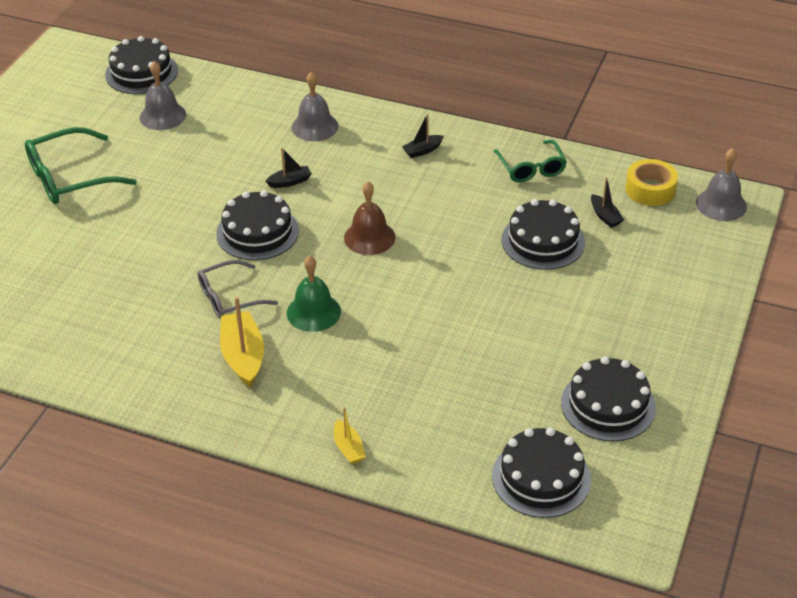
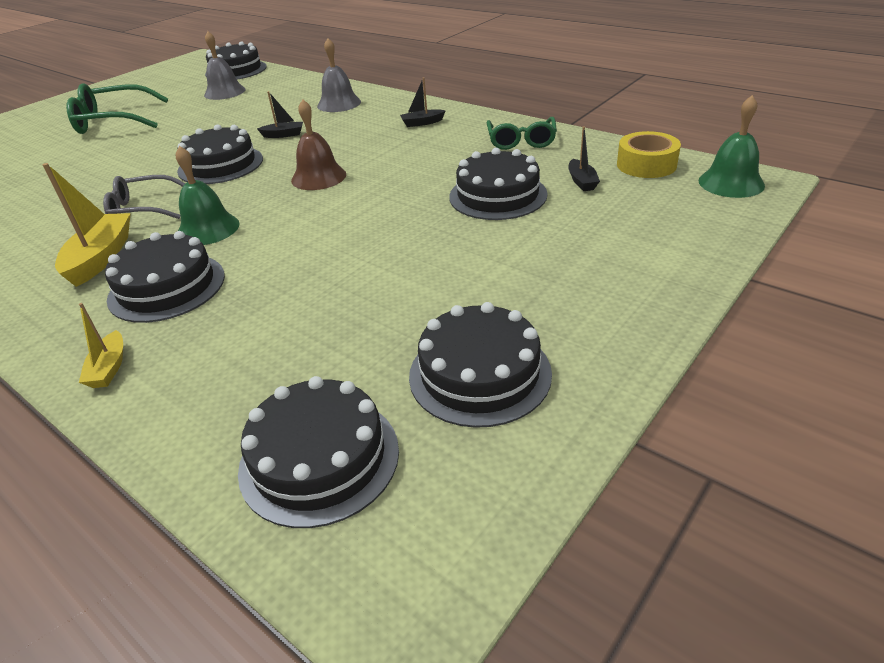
camera: 20 degrees right, 5 degrees down
grey bell [696,148,747,221] -> green bell [698,95,765,198]
none -> black cake [105,231,225,323]

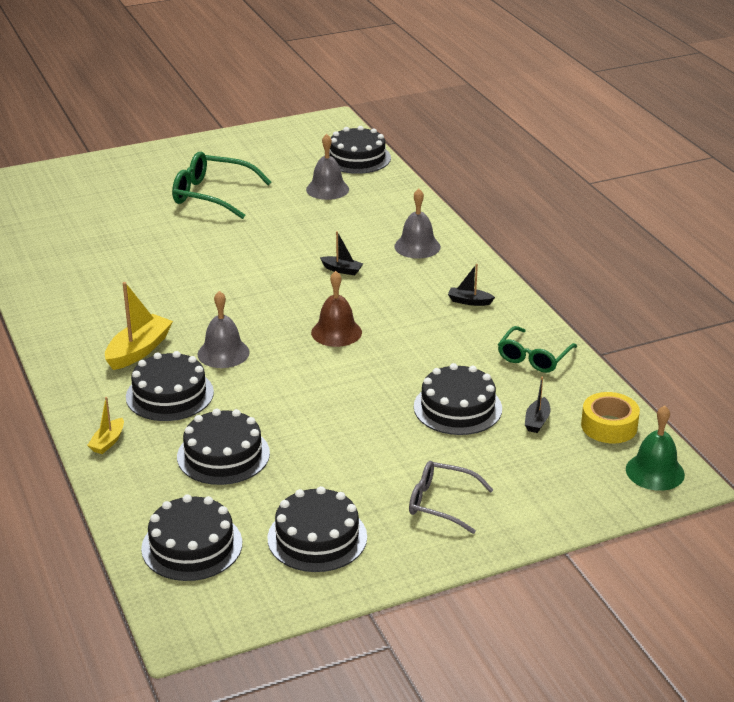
camera: 25 degrees right, 5 degrees down
grey glasses [103,175,185,219] -> grey glasses moved to [409,461,493,534]
green bell [176,146,239,245] -> grey bell [198,291,250,368]
black cake [177,124,263,184] -> black cake moved to [177,409,270,485]

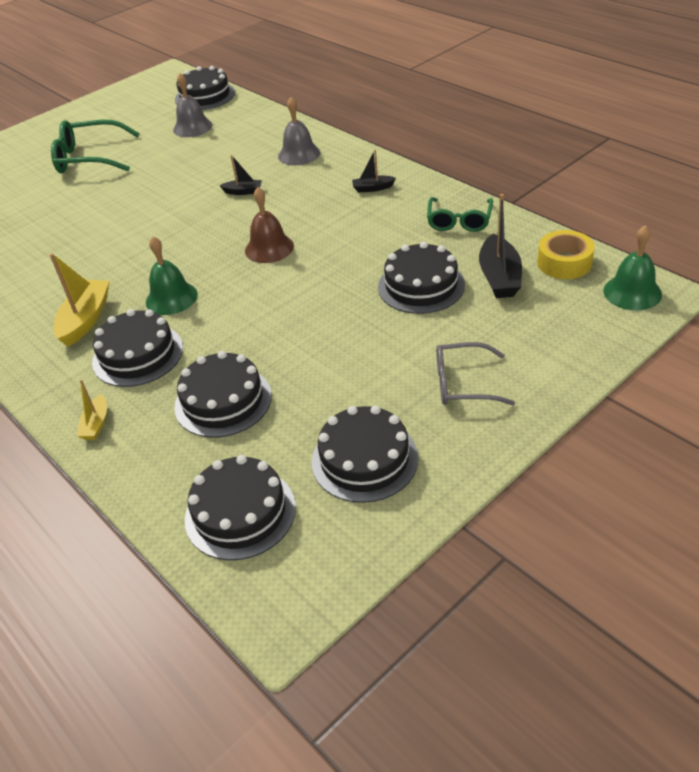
camera: 15 degrees left, 10 degrees up
grey bell [198,291,250,368] -> green bell [146,236,198,315]
black boat [525,377,551,433] -> black boat [479,194,522,298], size x1.81

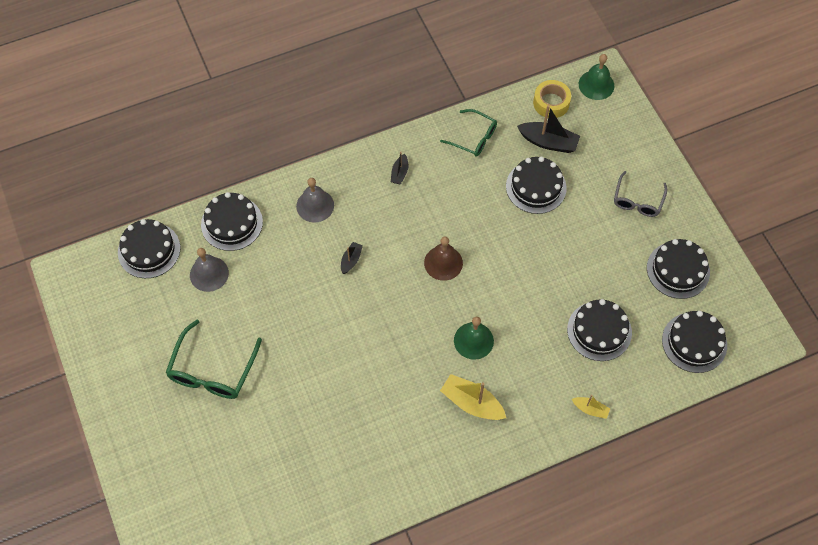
camera: 75 degrees left, 20 degrees up
black cake [92,309,183,387] -> black cake moved to [201,192,263,251]

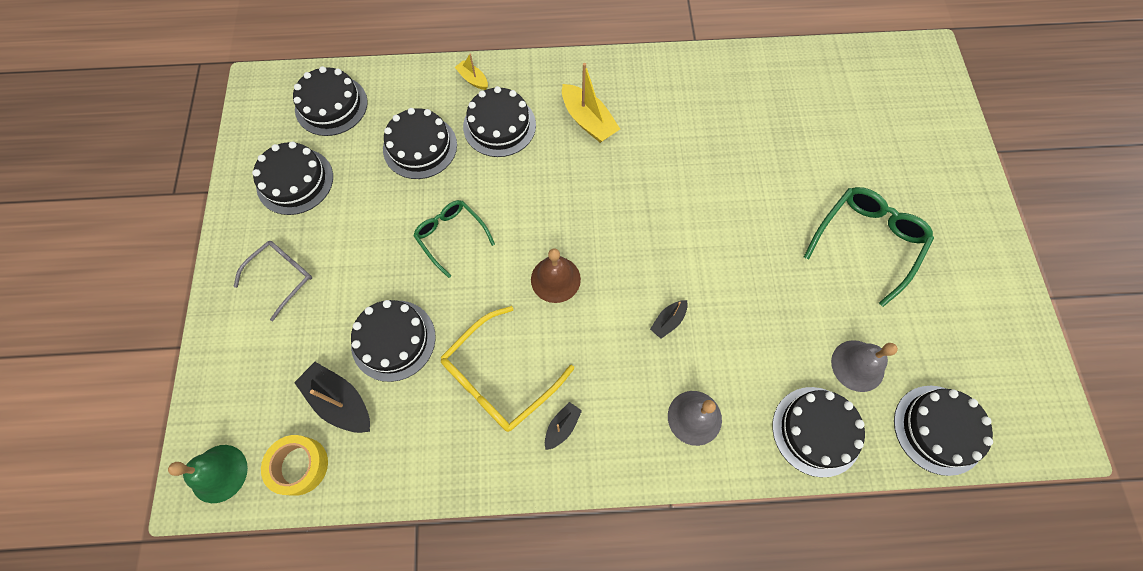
camera: 160 degrees left, 5 degrees up
green glasses [440,109,497,157] -> green glasses moved to [413,200,495,278]
green bell [454,317,494,360] -> none
none -> yellow glasses [440,306,574,432]
none -> black cake [463,86,536,157]

